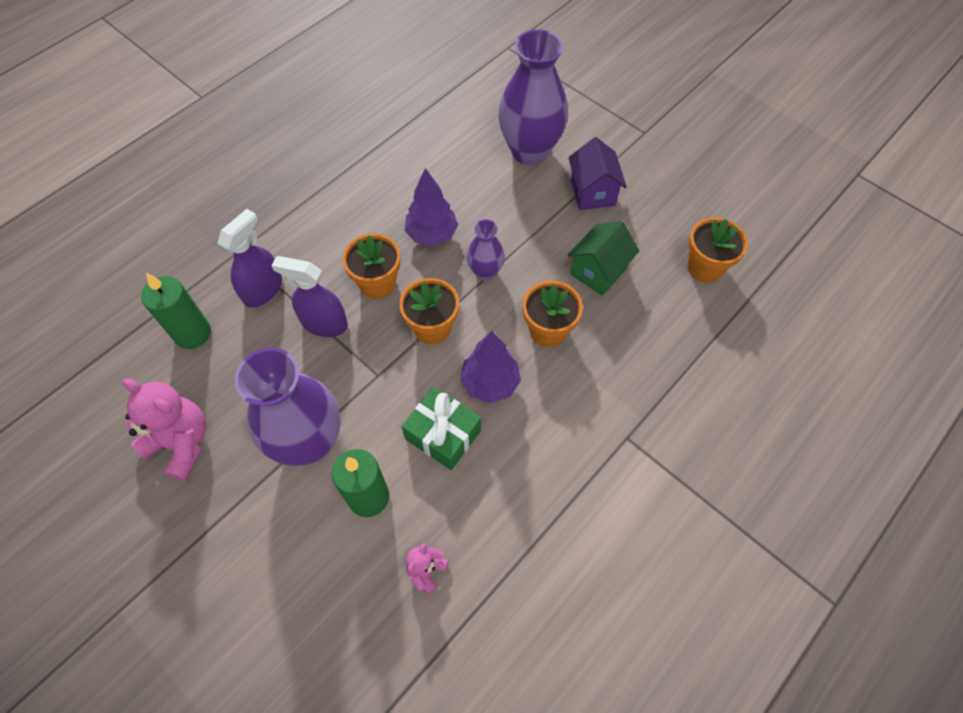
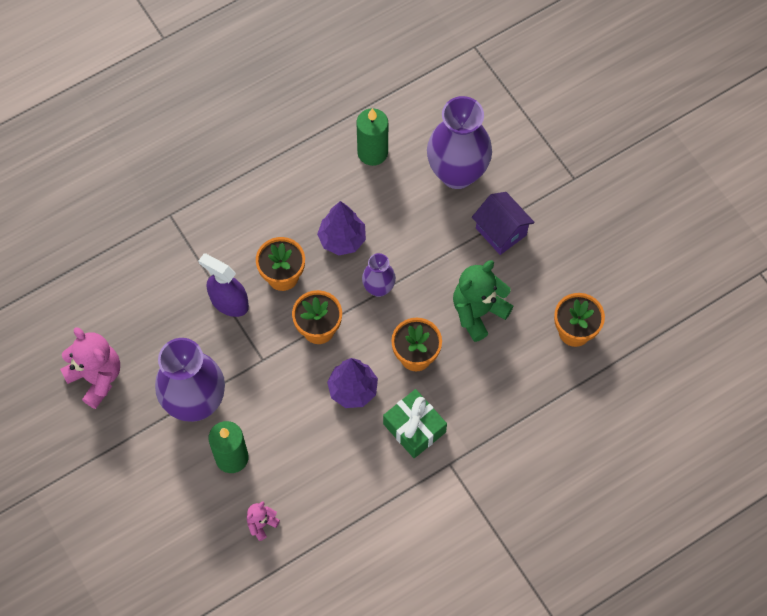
camera: 15 degrees right, 5 degrees up
green candle [141,273,211,349] -> green candle moved to [356,108,388,166]
purple spray bottle [217,209,282,308] -> none
green gift [402,387,481,470] -> green gift moved to [383,389,447,458]
purple house [568,137,627,210] -> purple house turned 45 degrees counterclockwise [472,192,535,255]
green house [568,221,640,296] -> green teddy bear [453,260,513,342]

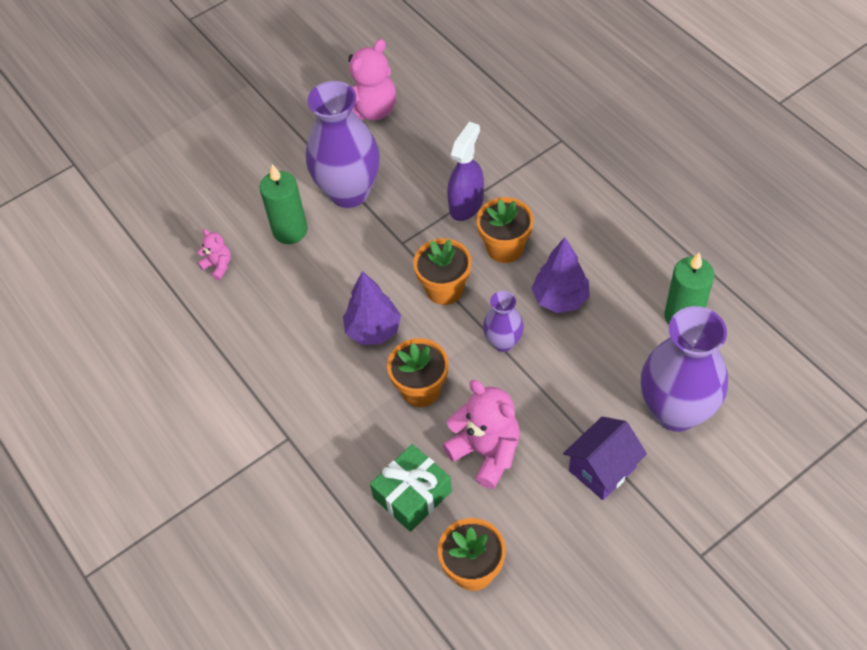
camera: 90 degrees right, 10 degrees down
green gift [383,389,447,458] -> green gift moved to [370,444,452,532]
green teddy bear [453,260,513,342] -> pink teddy bear [442,380,520,489]

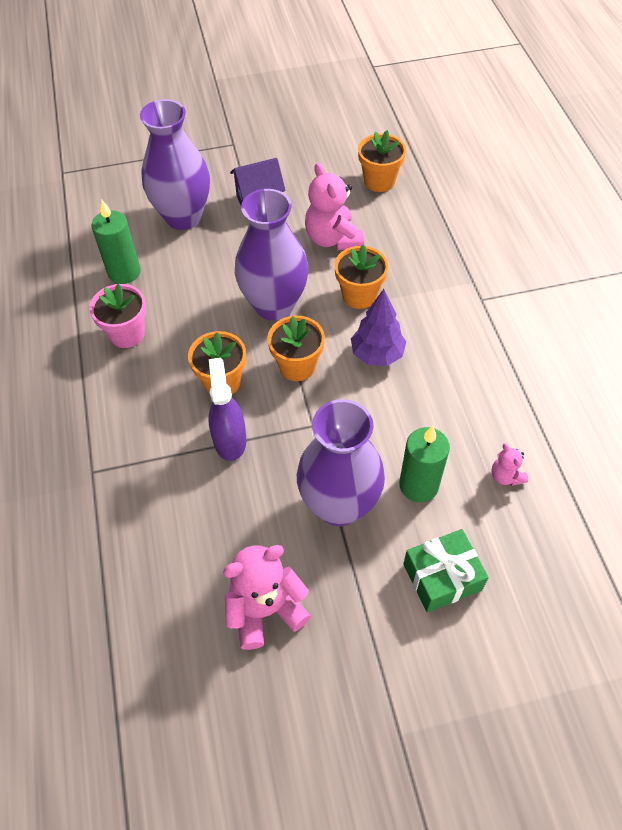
camera: 160 degrees left, 0 degrees up
green gift [370,444,452,532] -> green gift moved to [403,529,489,613]
purple spray bottle [447,122,484,221] -> purple spray bottle turned 120 degrees clockwise [208,358,246,461]
purple vase [483,291,524,352] -> purple vase [235,189,308,321], size x1.97
purple tree [531,237,590,313] -> none
none -> pink flower pot [89,284,146,348]

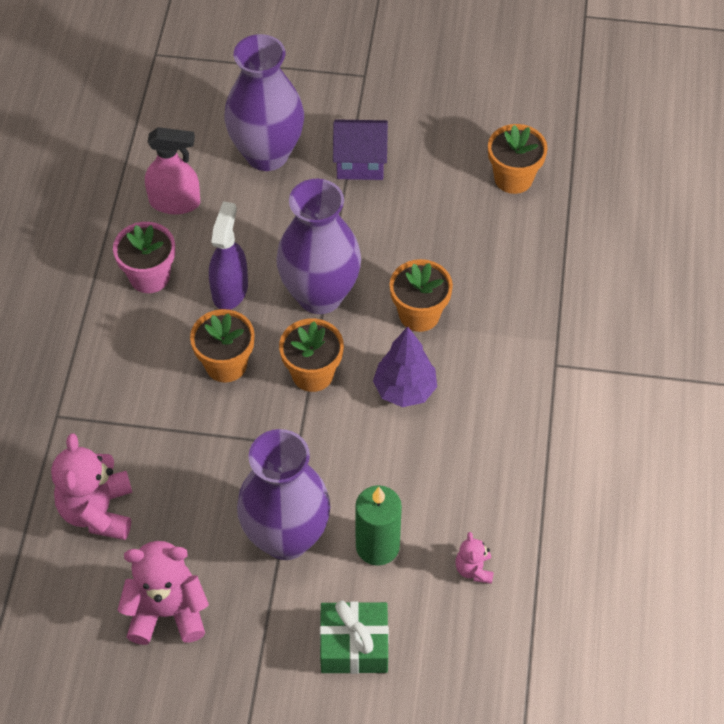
camera: 20 degrees right, 0 degrees up
green candle [91,199,141,284] -> pink spray bottle [145,127,200,214]
purple spray bottle [208,358,246,461] -> purple spray bottle moved to [209,201,248,310]
pink teddy bear [305,162,364,251] -> pink teddy bear moved to [51,433,133,540]

